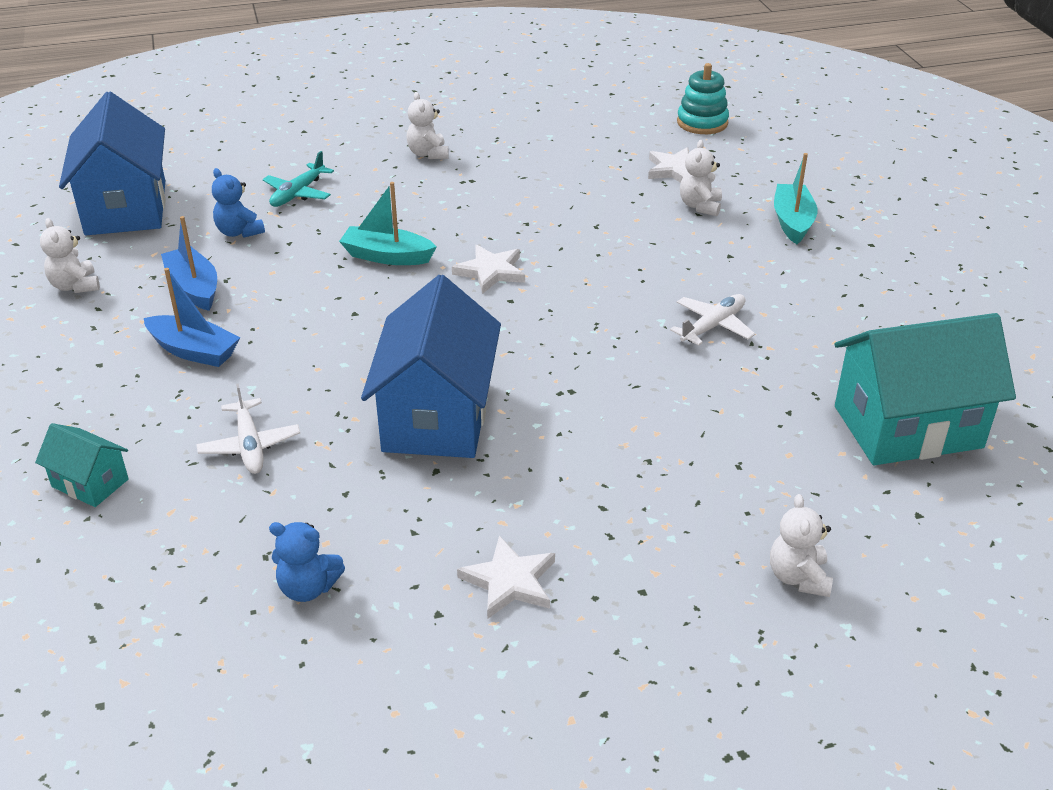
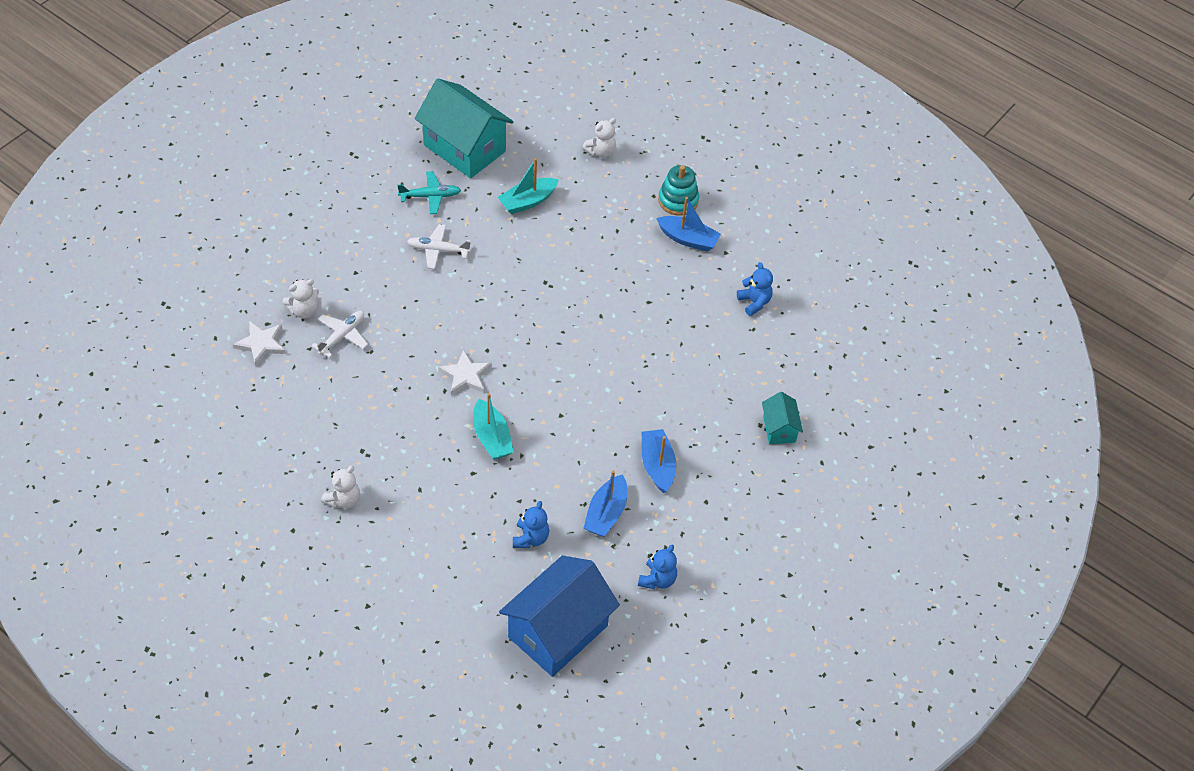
camera: 130 degrees left, 15 degrees up
white teddy bear [40,218,100,293] -> blue teddy bear [638,545,677,589]
white plane [196,383,300,474] -> white plane moved to [311,311,368,358]
turquoise plane [263,151,334,207] -> turquoise plane moved to [397,171,461,214]
blue house [361,275,501,458] -> none
white star [457,536,555,619] -> blue boat [656,197,721,252]
turquoise stacking toy [677,63,729,134] -> turquoise stacking toy moved to [658,165,699,216]
turquoise boat [774,153,818,244] -> turquoise boat moved to [498,158,559,214]

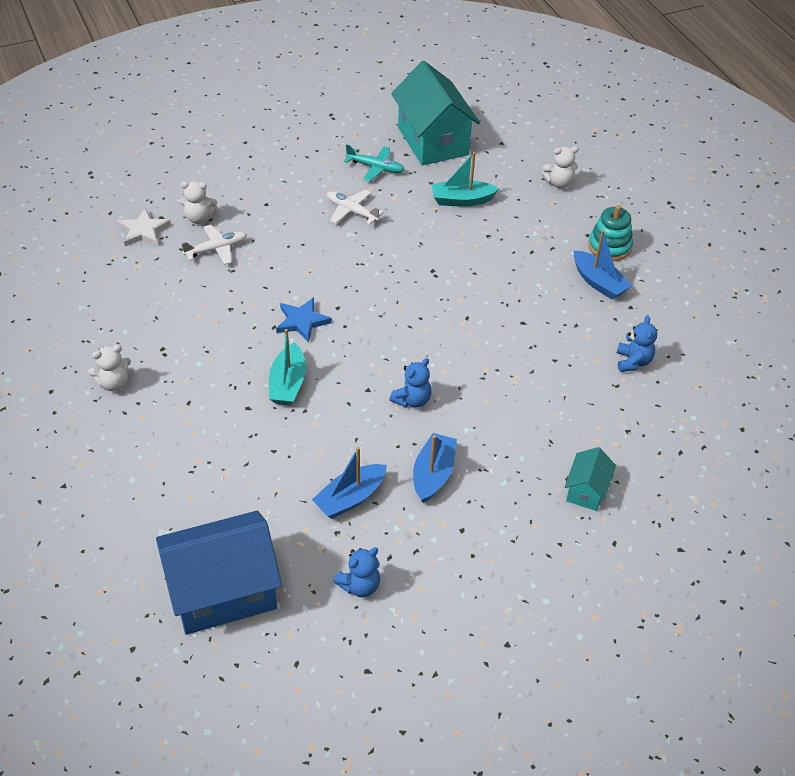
camera: 30 degrees right, 5 degrees down
white star [438,349,492,395] -> blue star [276,297,332,342]
blue teddy bear [513,501,549,548] -> blue teddy bear moved to [389,358,431,408]

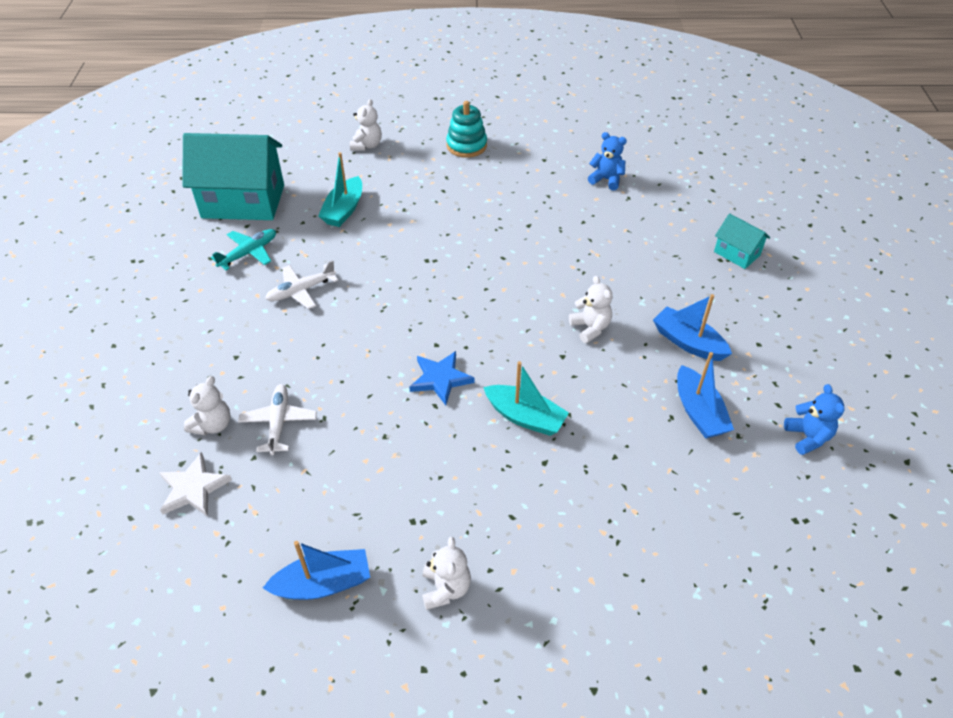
camera: 65 degrees left, 0 degrees up
blue house [156,511,282,635] -> none
blue teddy bear [389,358,431,408] -> white teddy bear [569,276,613,343]
blue boat [574,230,632,300] -> blue boat moved to [263,541,370,600]

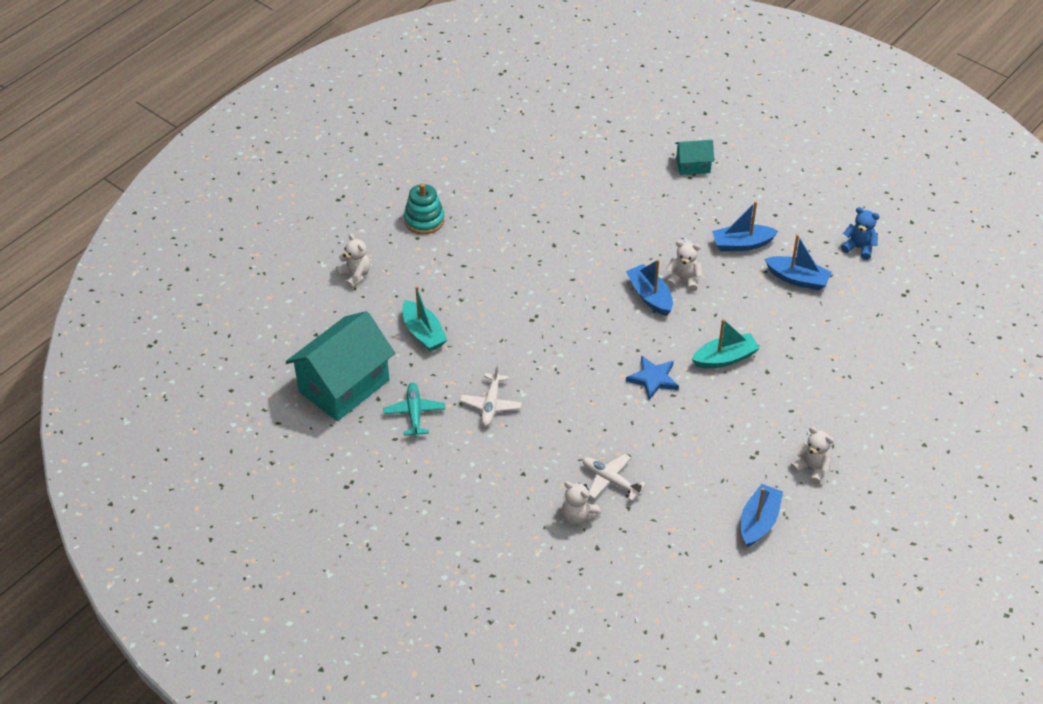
camera: 50 degrees left, 0 degrees up
white star [159,452,232,517] -> none
white teddy bear [184,376,231,435] -> white teddy bear turned 150 degrees clockwise [562,481,601,525]
blue teddy bear [588,132,627,191] -> none
none -> blue boat [626,259,673,316]

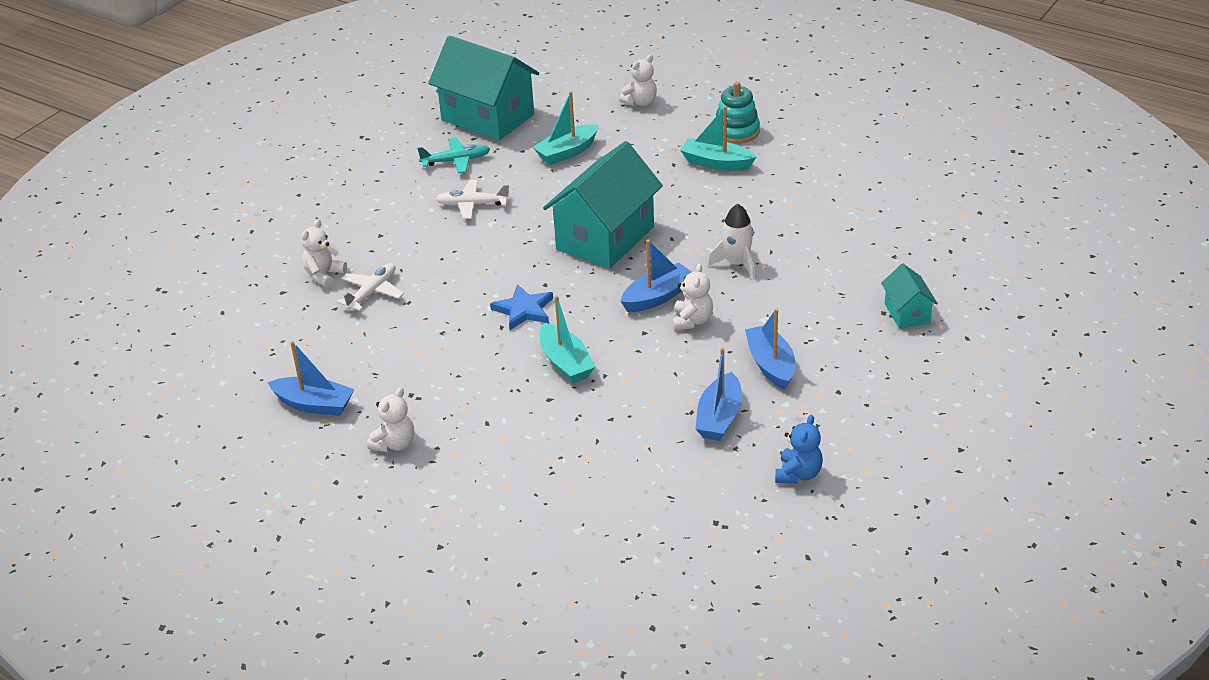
camera: 85 degrees right, 10 degrees down
none -> turquoise house [543,141,663,269]
none -> turquoise boat [680,106,756,171]
none -> white rocket [708,204,755,280]

